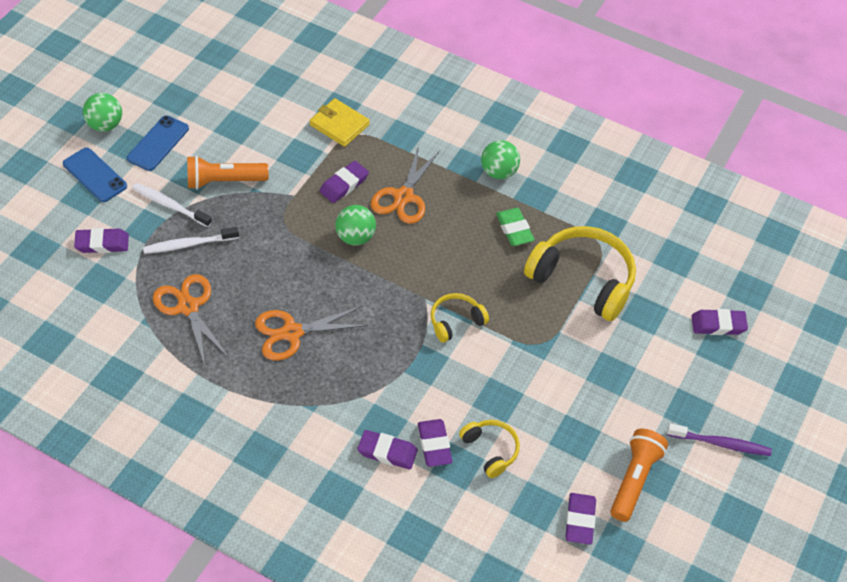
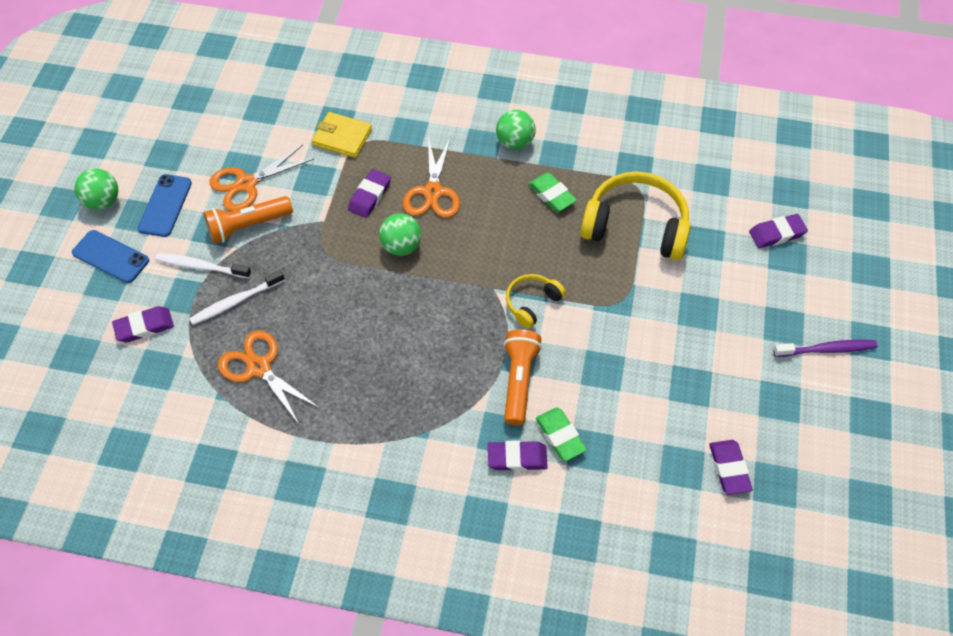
camera: 15 degrees left, 5 degrees up
orange scissors [255,306,368,361] -> orange scissors moved to [209,145,314,211]
purple eraser [418,419,453,467] -> green eraser [536,407,587,461]
yellow headphones [459,420,520,478] -> none
orange flashlight [610,429,668,522] -> orange flashlight moved to [504,329,542,425]

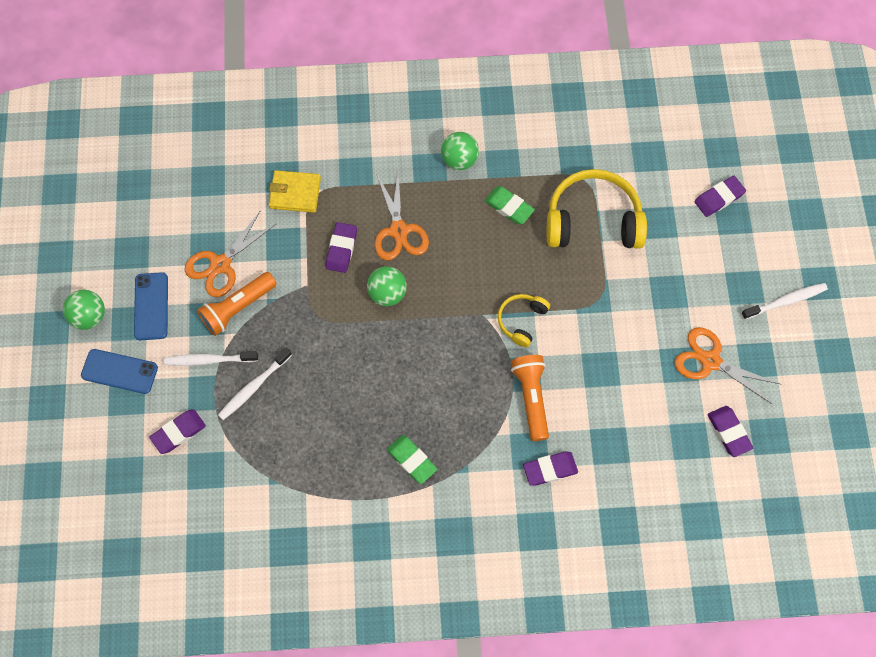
camera: 15 degrees left, 10 degrees up
orange scissors [218,330,321,424] -> orange scissors moved to [675,327,780,404]
green eraser [536,407,587,461] -> green eraser moved to [387,435,437,484]
purple toothbrush [773,340,877,357] -> white toothbrush [741,283,828,320]

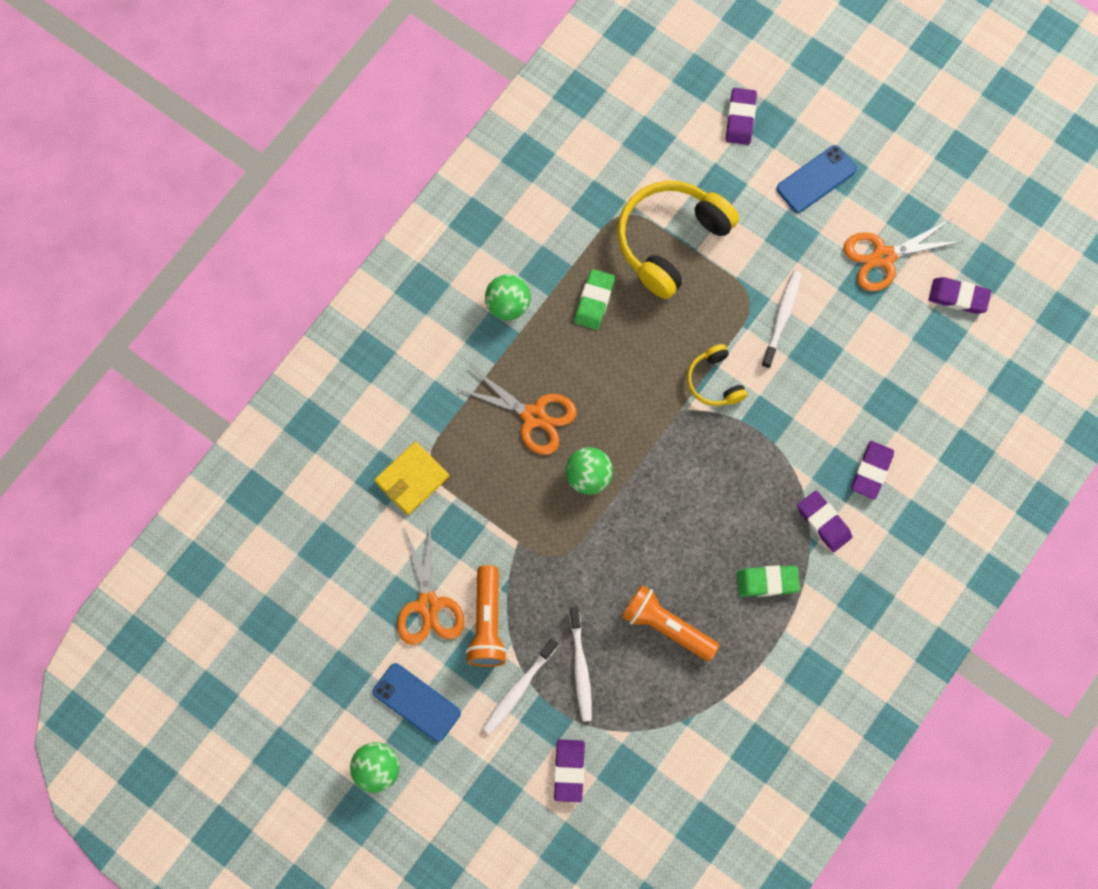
camera: 50 degrees left, 5 degrees up
blue phone [81,349,158,394] -> blue phone moved to [776,145,857,213]
purple eraser [326,222,357,273] -> purple eraser moved to [797,490,852,552]
green eraser [485,186,535,224] -> green eraser turned 60 degrees counterclockwise [574,269,615,330]
orange flashlight [511,355,549,441] -> orange flashlight moved to [622,585,720,661]
white toothbrush [741,283,828,320] -> white toothbrush moved to [761,270,802,369]

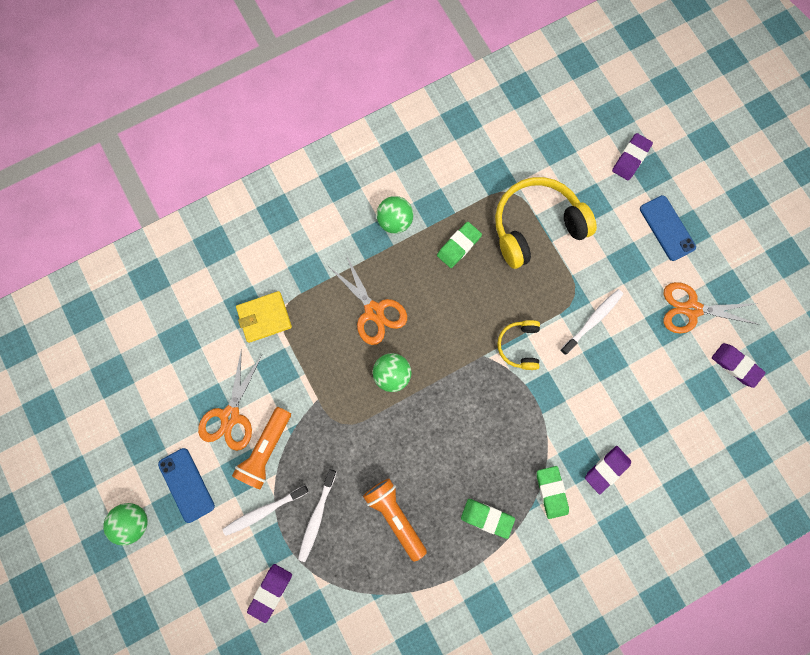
camera: 25 degrees right, 5 degrees up
blue phone [776,145,857,213] -> blue phone turned 75 degrees clockwise [640,195,696,261]
purple eraser [797,490,852,552] -> green eraser [537,466,569,519]

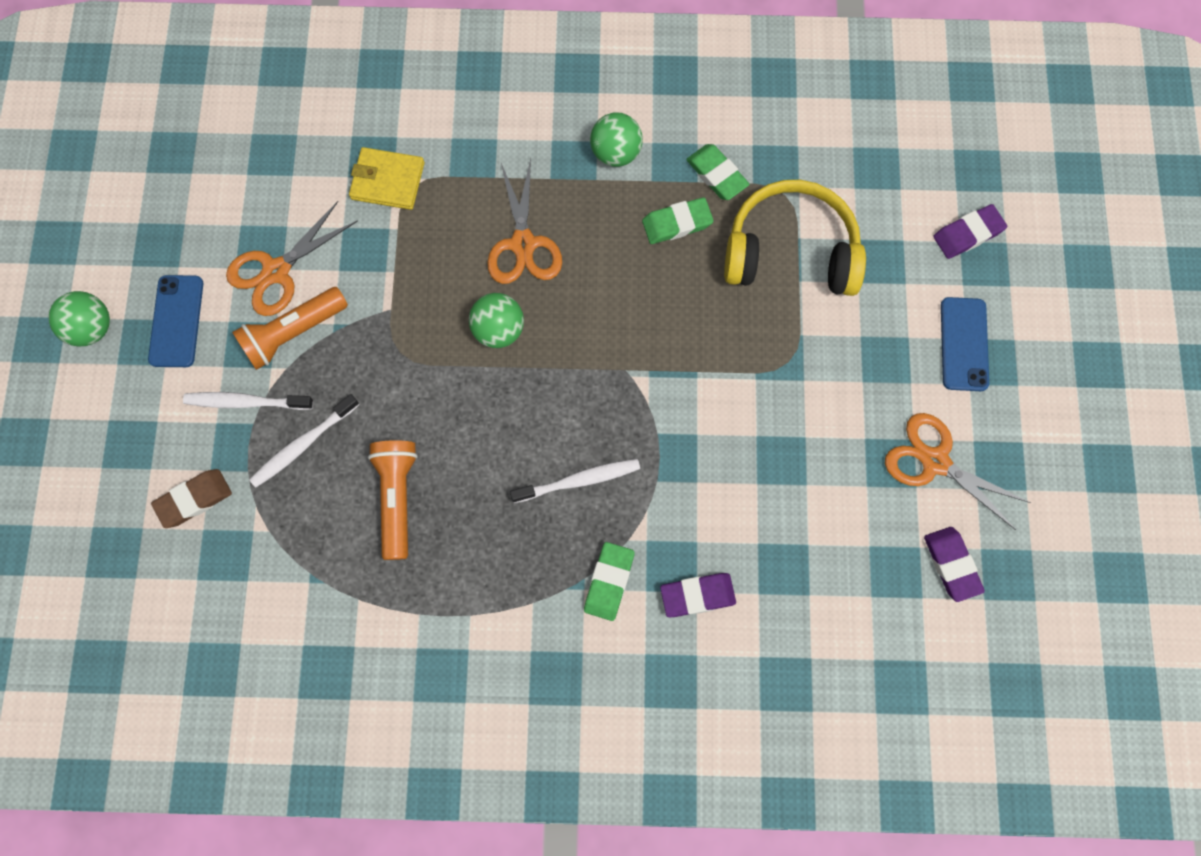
camera: 30 degrees right, 5 degrees down
purple eraser [247,564,292,623] -> brown eraser [151,469,232,528]
green eraser [461,499,515,539] -> green eraser moved to [686,144,750,200]
yellow headphones [497,320,540,370] -> none
white toothbrush [560,289,623,355] -> white toothbrush moved to [510,459,640,503]

